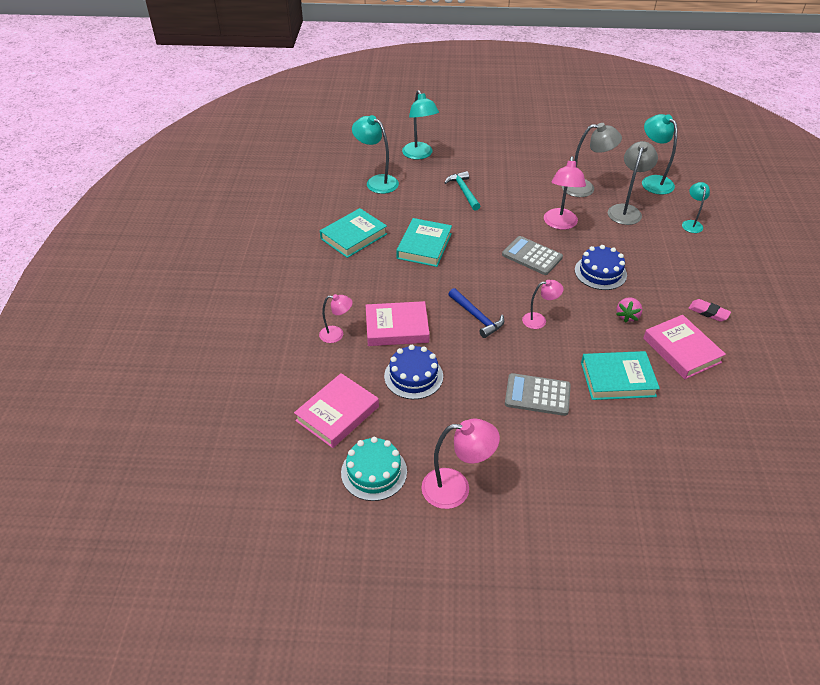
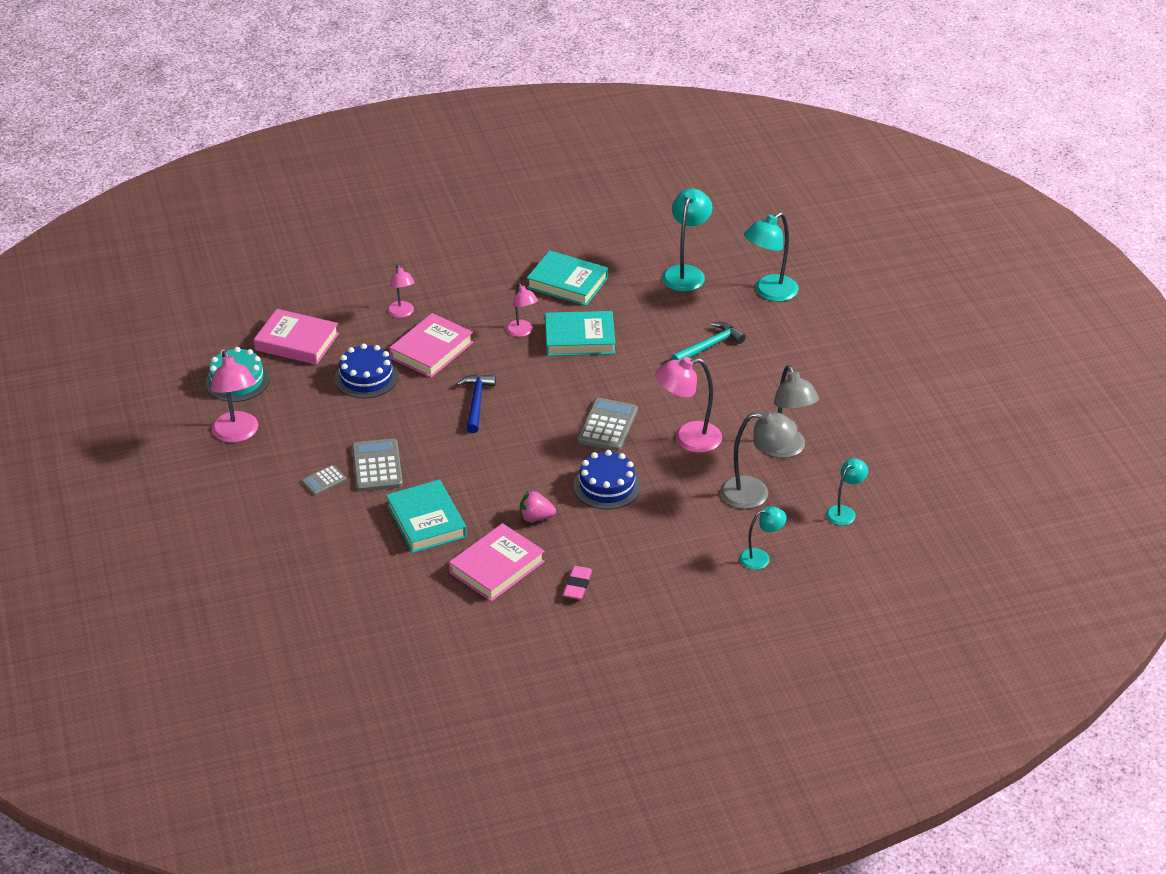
camera: 70 degrees right, 5 degrees down
pink book [366,301,430,346] -> pink book turned 60 degrees clockwise [389,313,473,378]
blue hammer [448,288,504,338] -> blue hammer turned 150 degrees clockwise [456,375,496,433]
pink lamp [522,280,563,329] -> pink lamp moved to [506,283,538,337]
turquoise lamp [642,114,677,195] -> turquoise lamp [826,458,868,526], size x0.61
none -> grey calculator [301,465,346,495]

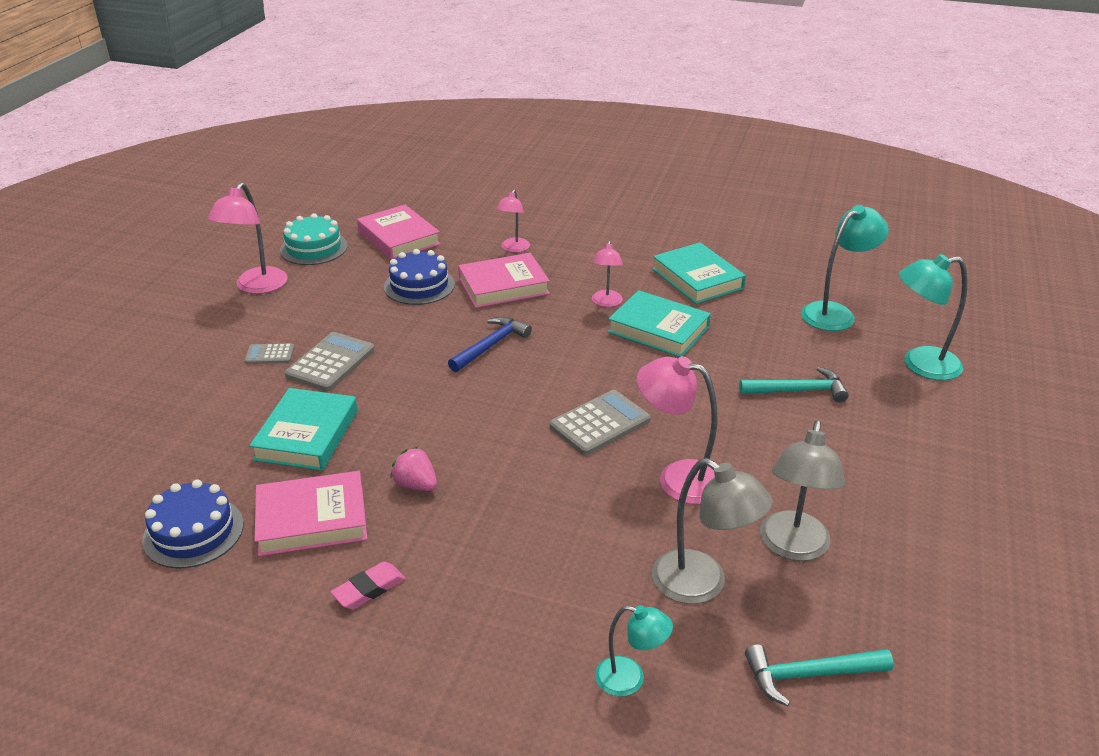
camera: 35 degrees right, 5 degrees down
blue cake [573,450,641,510] -> blue cake moved to [142,480,244,568]
turquoise lamp [826,458,868,526] -> turquoise hammer [745,644,894,706]

